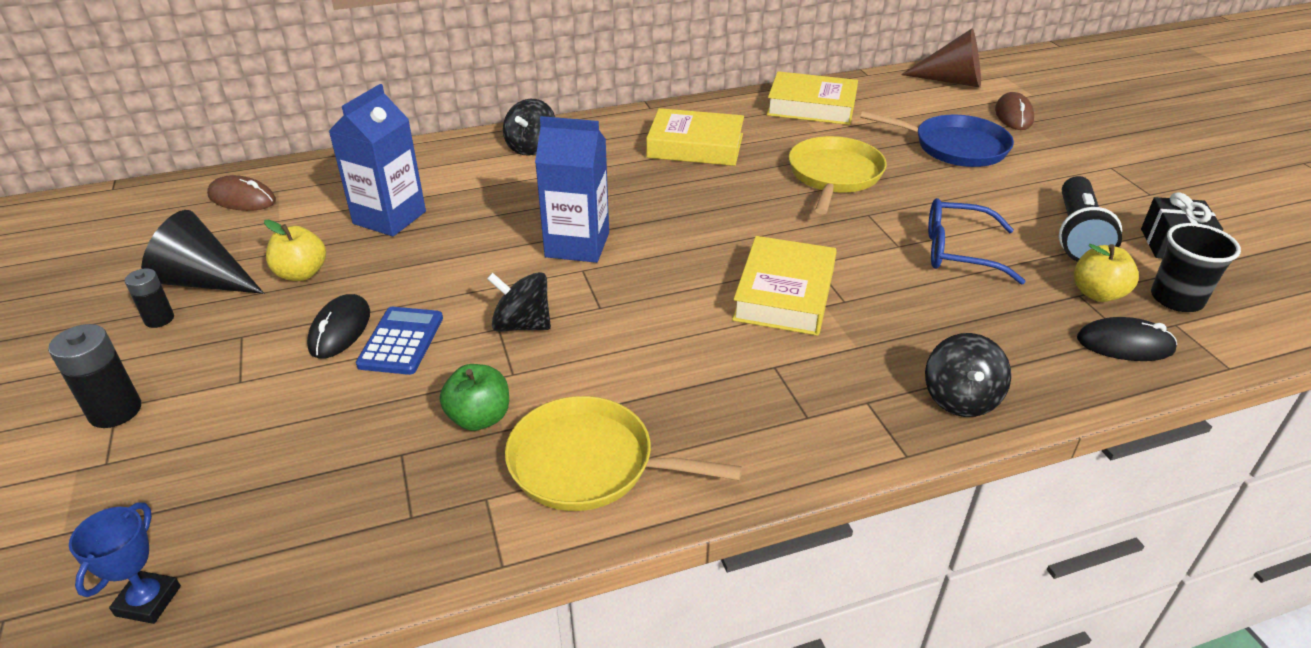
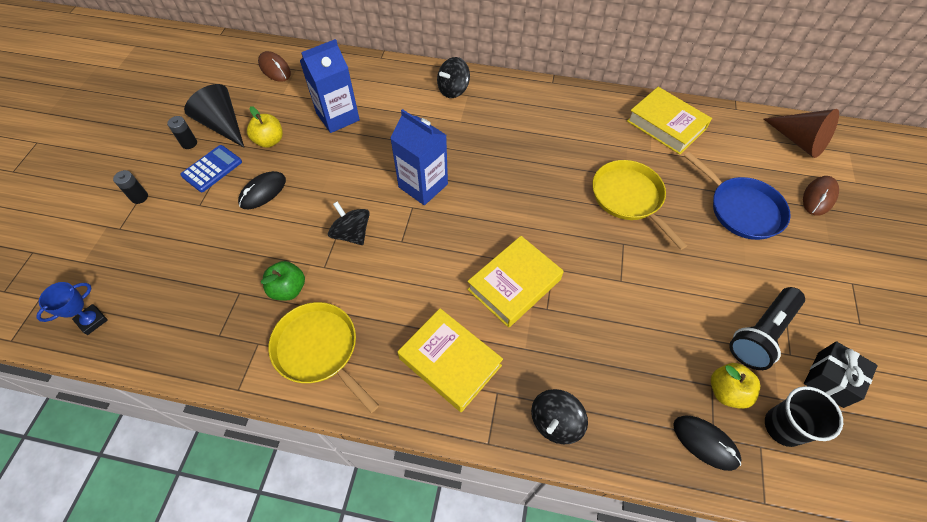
camera: 30 degrees right, 20 degrees up
black battery [48,324,141,428] -> black battery [113,170,148,204], size x0.64
blue calculator [356,307,443,375] -> blue calculator moved to [180,145,242,192]
yellow book [646,108,744,166] -> yellow book moved to [398,308,503,412]
yellow pan [789,136,887,214] -> yellow pan turned 75 degrees counterclockwise [592,160,687,250]
blue glasses [928,198,1026,285] -> none

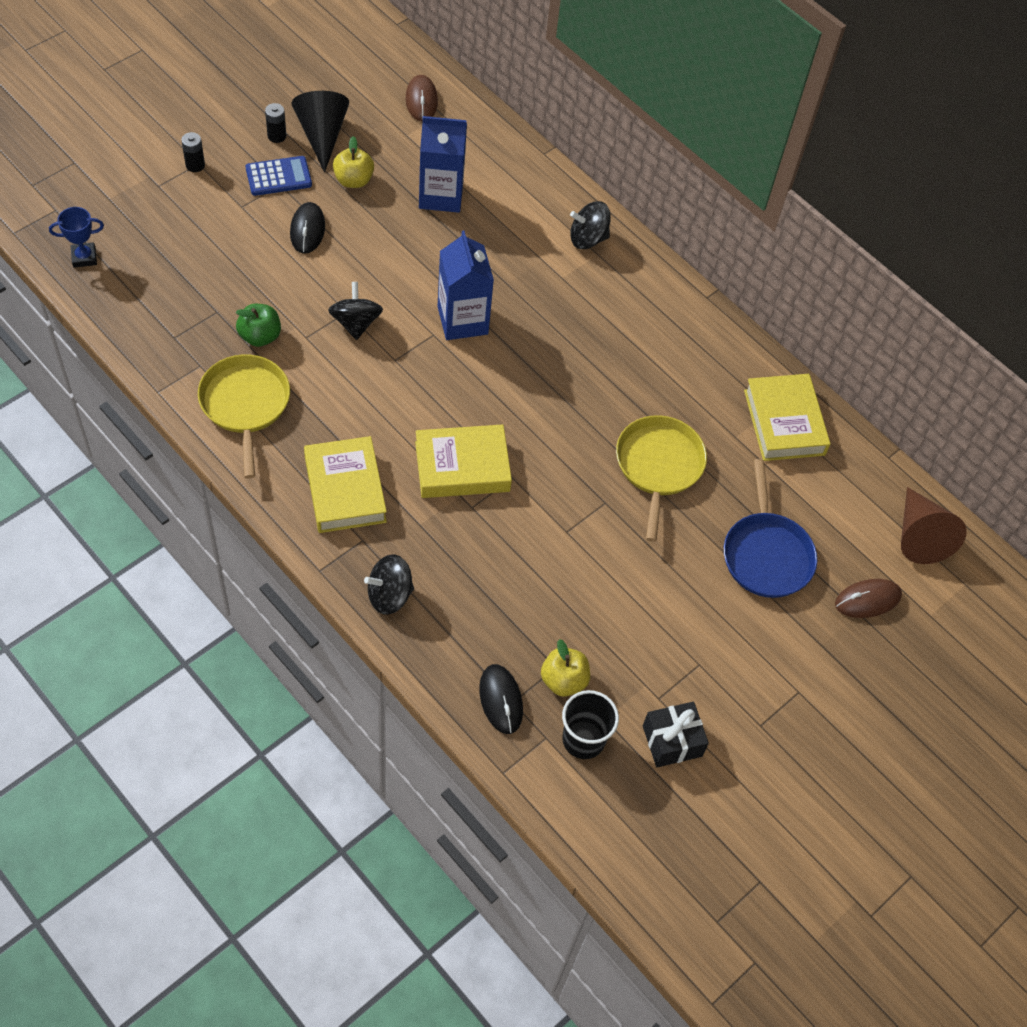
camera: 30 degrees right, 0 degrees up
black mouse [238,171,286,209] -> black mouse turned 75 degrees counterclockwise [290,202,325,254]
black flashlight [729,287,805,370] -> none

